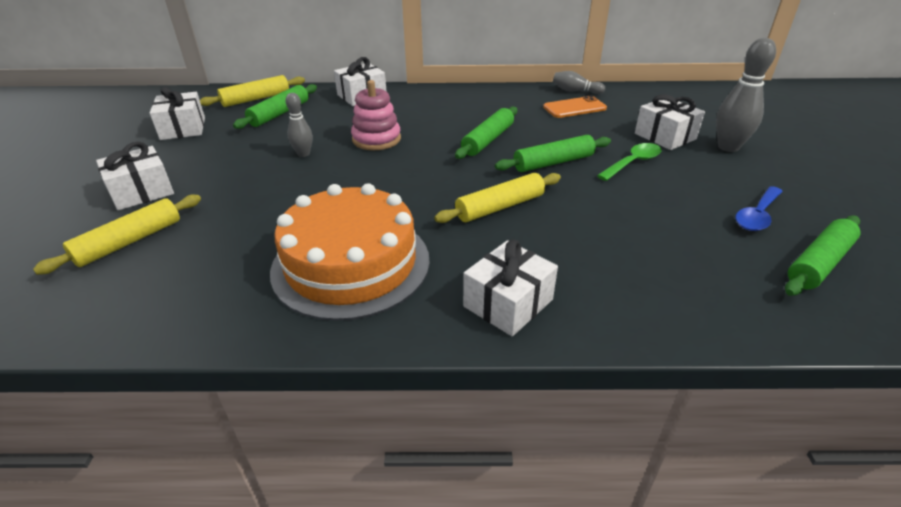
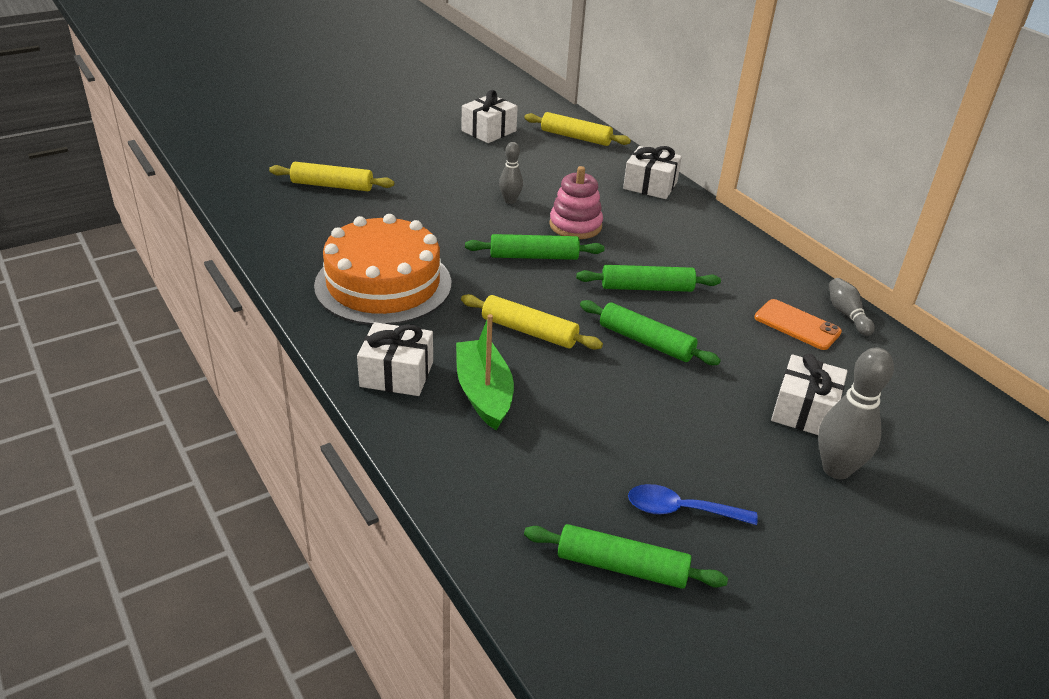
camera: 55 degrees right, 0 degrees up
white gift [96,142,174,210] -> none
green rolling pin [233,84,317,129] -> green rolling pin moved to [465,234,605,260]
green spoon [597,143,661,181] -> none
none -> green boat [456,314,514,430]

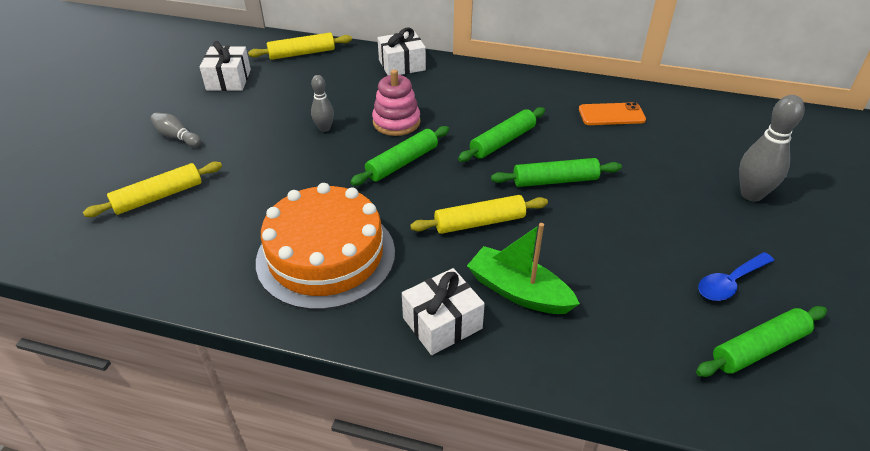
camera: 40 degrees left, 5 degrees up
white gift [771,354,847,435] -> none
grey bowling pin [829,278,875,336] -> grey bowling pin moved to [151,112,201,147]

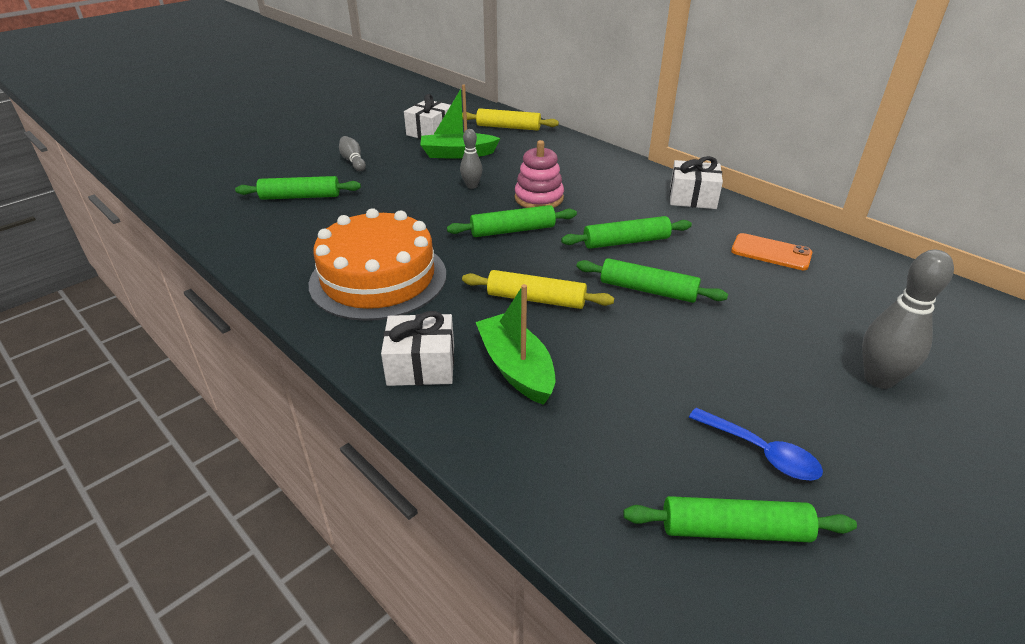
camera: 30 degrees right, 5 degrees down
yellow rolling pin [83,162,222,217] -> green rolling pin [235,176,361,200]
white gift [377,28,426,75] -> white gift moved to [670,156,723,209]
blue spoon [698,252,774,301] -> blue spoon turned 135 degrees counterclockwise [689,408,823,481]
none -> green boat [420,84,500,159]

